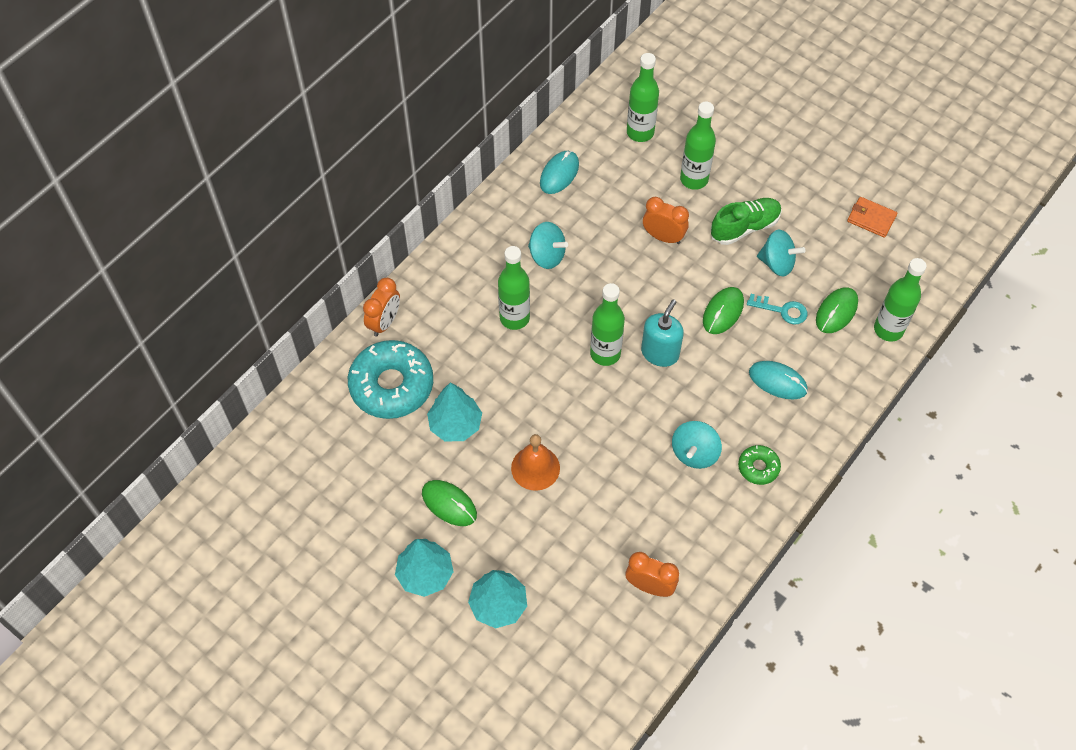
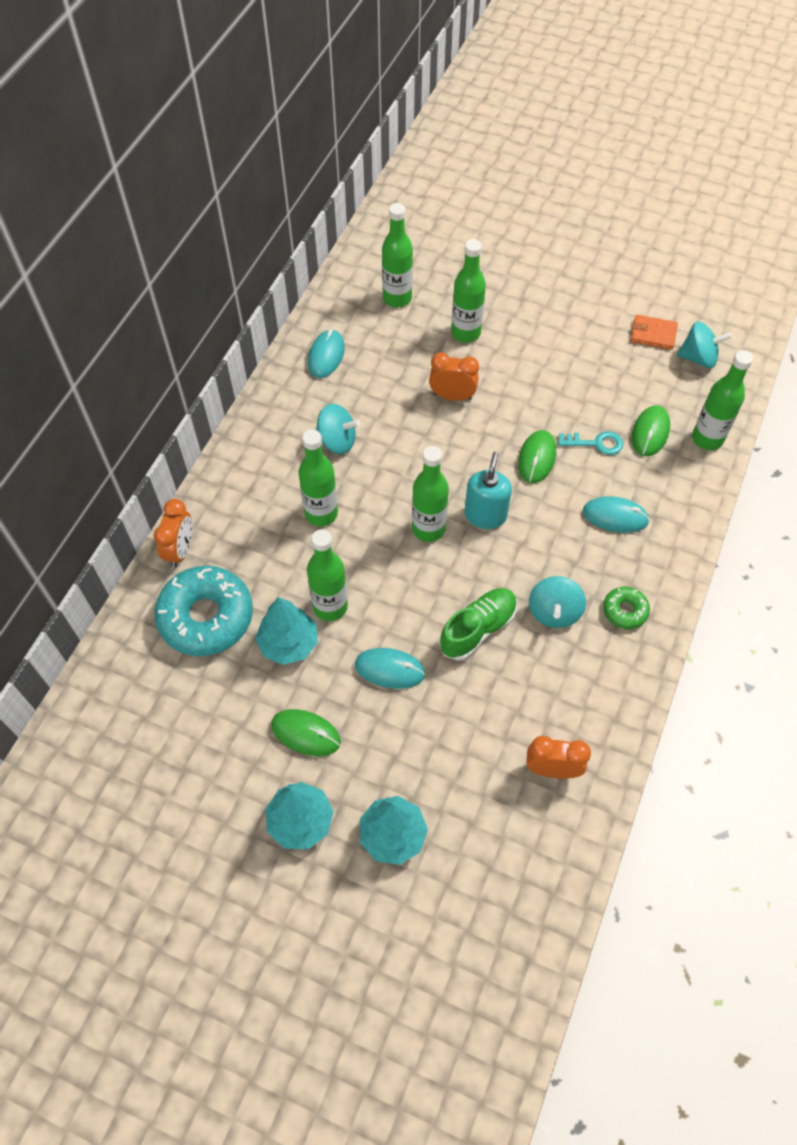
camera: 15 degrees left, 0 degrees up
orange bell [511,434,560,491] -> turquoise mouse [355,648,426,689]
green shoe [711,198,782,245] -> green shoe moved to [439,588,517,661]
turquoise spinning top [757,229,805,277] -> turquoise spinning top moved to [677,321,732,368]
none -> green bottle [307,529,348,621]

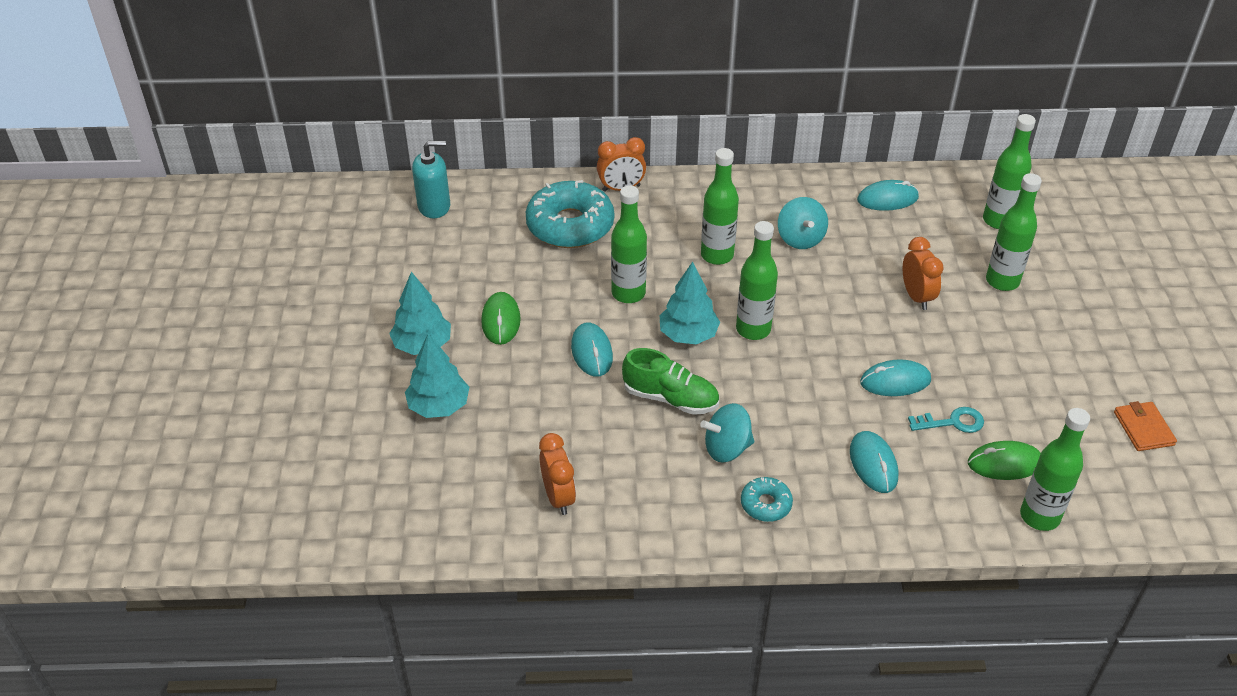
camera: 65 degrees right, 15 degrees down
turquoise tree [255,597,318,665] -> turquoise tree moved to [660,262,720,344]
turquoise soap dispenser [465,452,512,529] -> turquoise soap dispenser moved to [412,141,450,218]
green mouse [518,430,556,483] -> turquoise mouse [860,359,931,396]
turquoise key [558,431,623,455] -> turquoise key turned 75 degrees counterclockwise [908,407,984,433]
green donut [603,586,650,629] -> turquoise donut [741,477,793,522]
turquoise spinning top [677,321,732,368] -> none

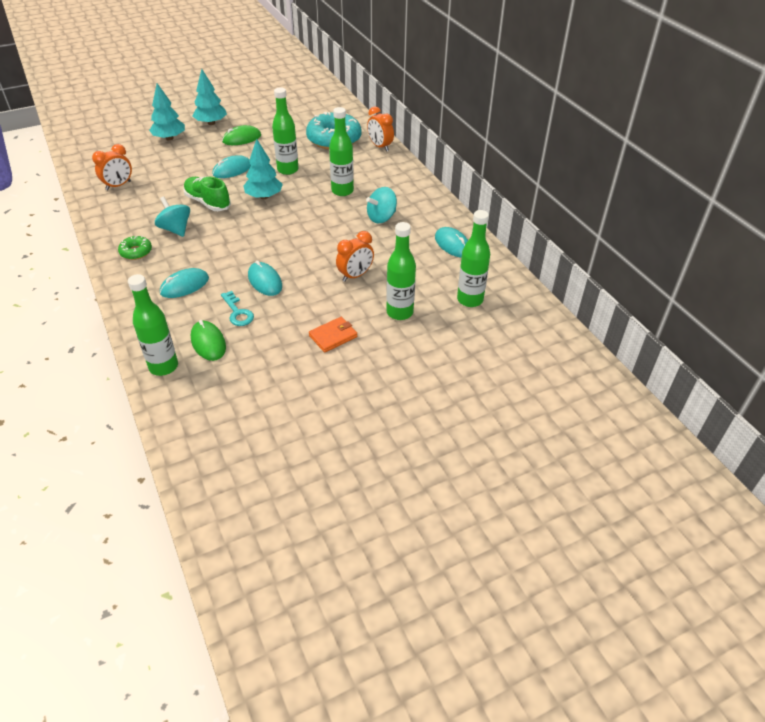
camera: 65 degrees right, 0 degrees up
turquoise soap dispenser [412,141,450,218] -> none
green shoe [622,348,719,415] -> green shoe turned 135 degrees clockwise [183,176,231,211]
green bottle [736,221,778,340] -> none
turquoise donut [741,477,793,522] -> green donut [118,236,152,260]
orange wallet [1114,401,1177,451] -> orange wallet moved to [309,317,357,353]

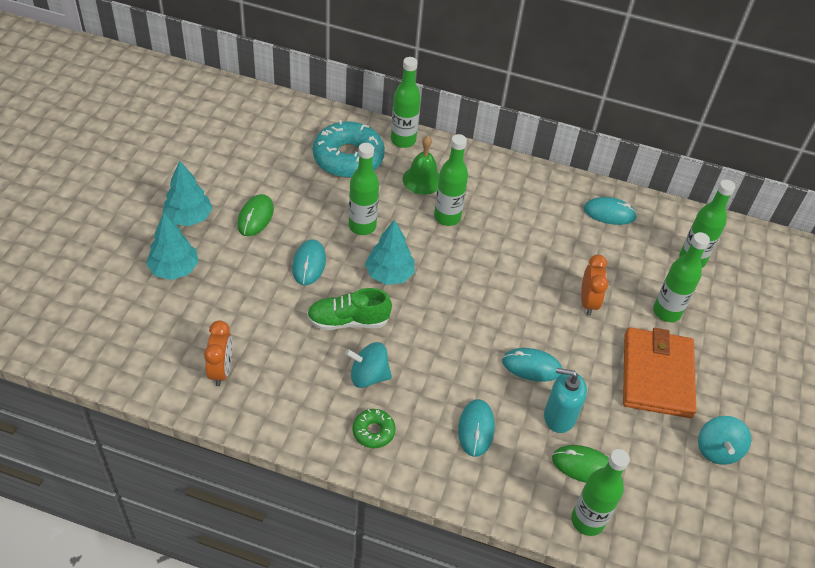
camera: 50 degrees left, 5 degrees up
turquoise key [221,291,254,326] -> turquoise soap dispenser [544,368,587,433]
orange wallet [309,317,357,353] -> orange wallet [623,327,697,418], size x2.07
turquoise spinning top [366,187,397,223] -> turquoise spinning top moved to [698,416,751,465]
orange clock [367,106,394,151] -> green bottle [391,57,421,148]
none -> green bell [403,136,439,195]

